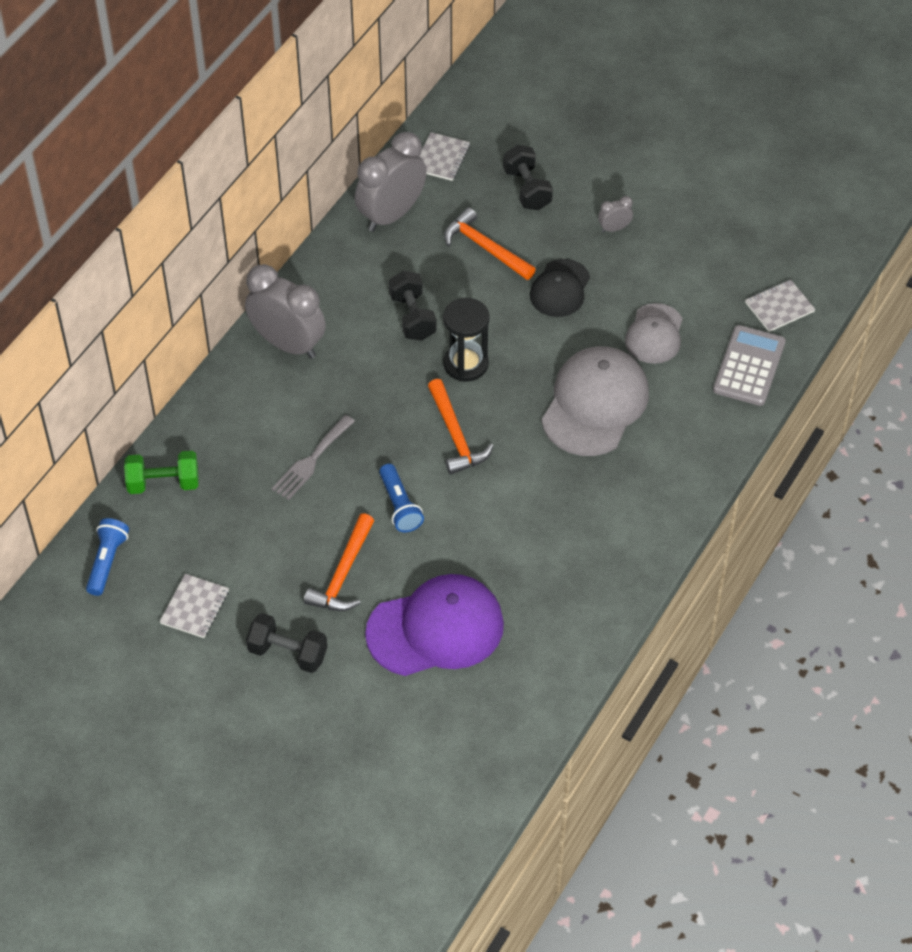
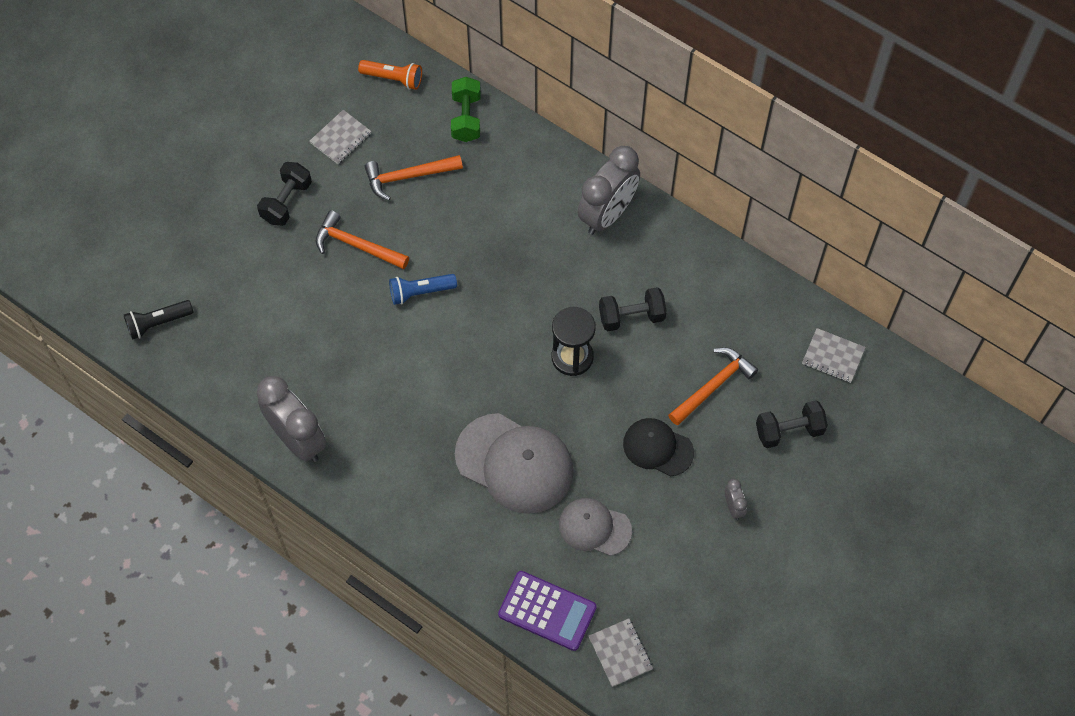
camera: 95 degrees right, 10 degrees up
blue flashlight [86,518,129,596] -> orange flashlight [358,60,422,90]
grey notebook [159,574,229,638] -> grey notebook turned 75 degrees counterclockwise [310,110,372,164]
grey fork [271,415,355,500] -> none
grey clock [355,132,427,232] -> grey clock moved to [257,376,326,462]
purple cap [365,574,504,676] -> none
orange hammer [428,379,493,475] -> orange hammer moved to [365,155,463,200]
grey calculator [713,325,786,406] -> purple calculator [498,571,597,651]
none -> black flashlight [124,300,194,340]

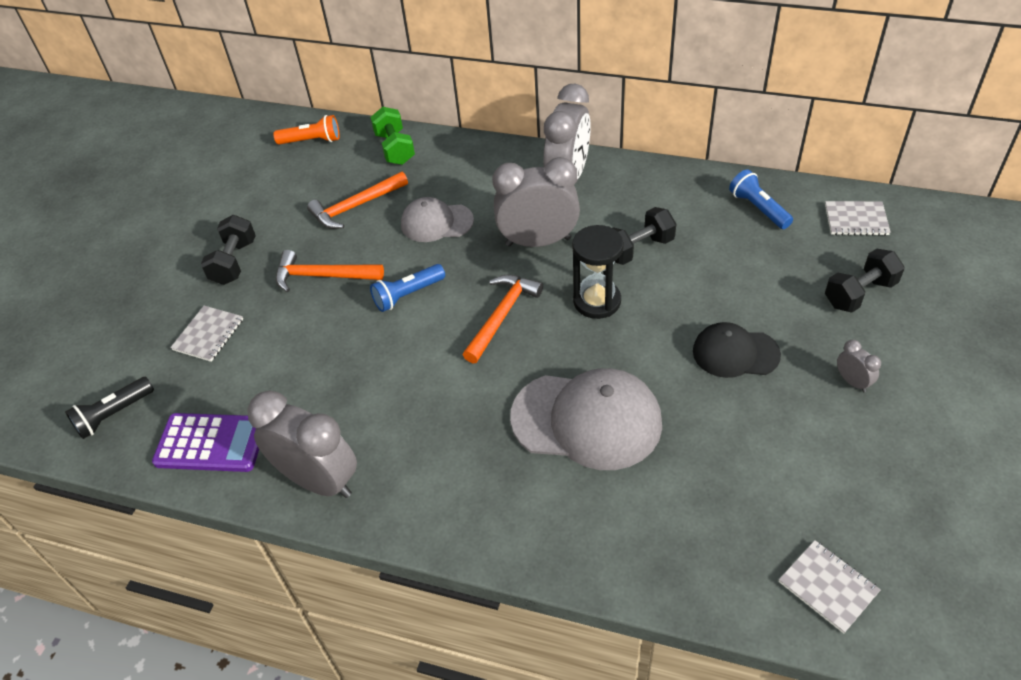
camera: 15 degrees left, 15 degrees down
grey notebook [310,110,372,164] -> grey notebook moved to [170,306,243,362]
purple calculator [498,571,597,651] -> purple calculator moved to [152,413,259,472]
grey cap [559,498,632,556] -> grey cap moved to [401,197,474,242]
orange hammer [668,348,758,426] -> orange hammer moved to [463,275,543,363]
none -> grey clock [492,157,580,247]
none -> blue flashlight [729,169,793,229]

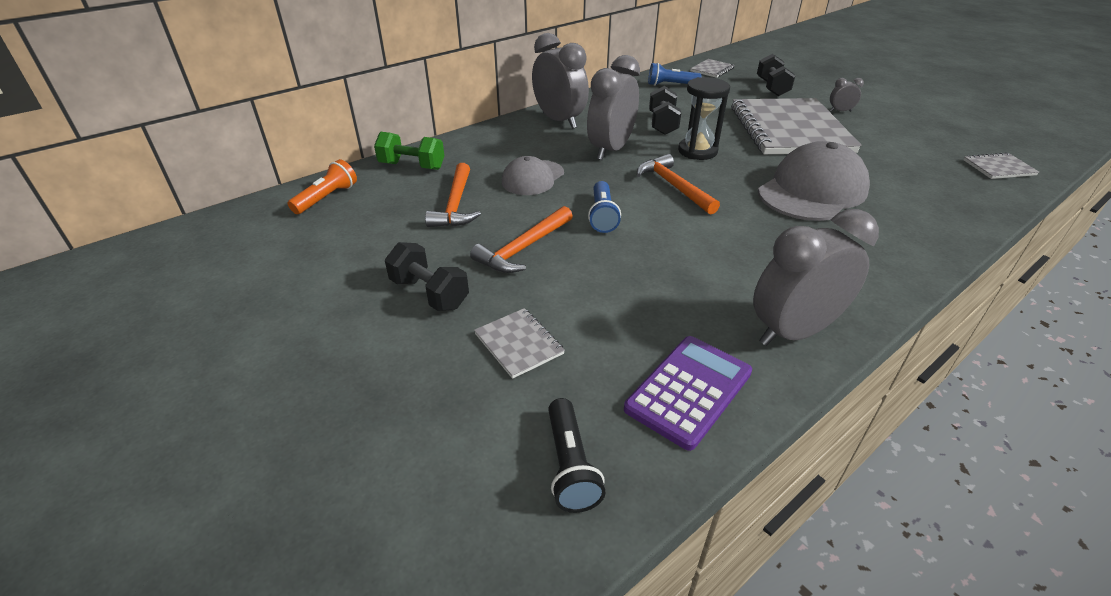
camera: 60 degrees left, 10 degrees down
black cap [693,322,781,378] -> grey notebook [731,98,862,154]

